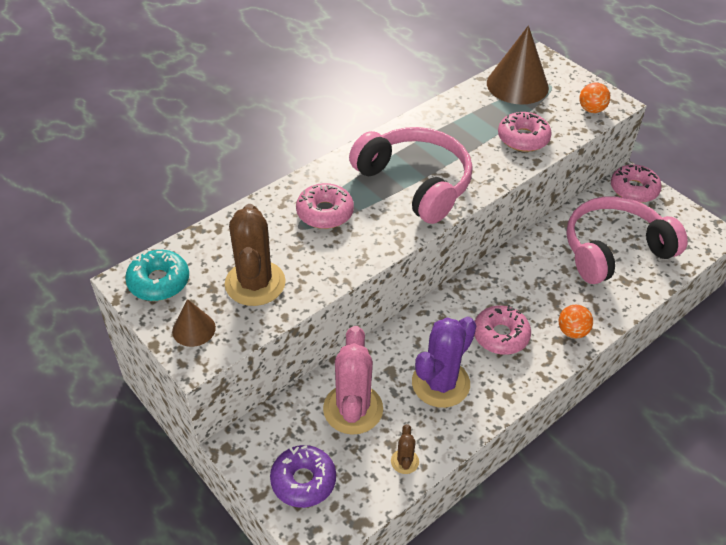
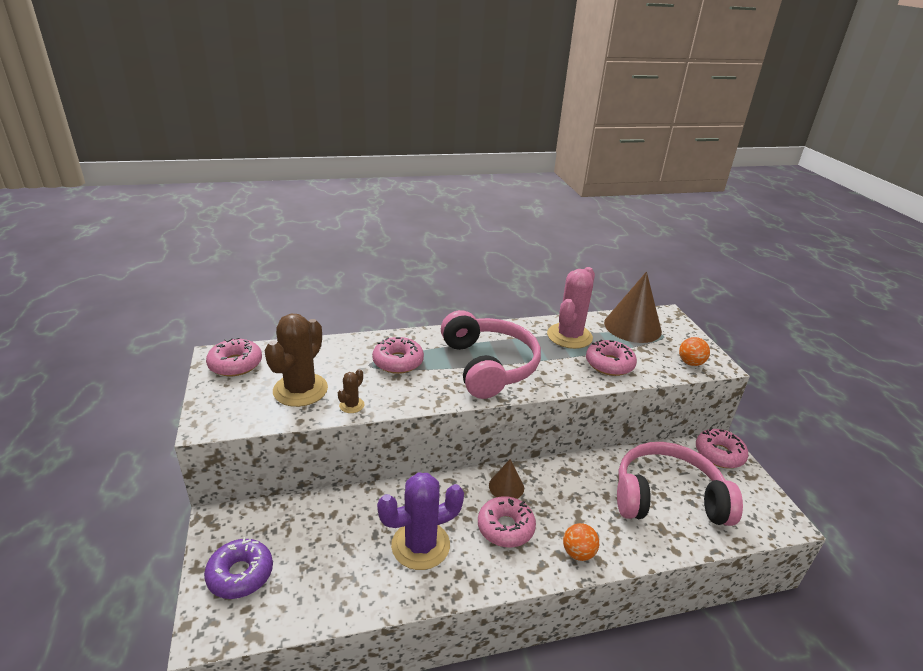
camera: 25 degrees right, 15 degrees down
turquoise donut [125,250,189,301] -> pink donut [206,337,262,376]
brown cone [172,299,216,347] -> brown cone moved to [489,459,524,499]
pink cactus [323,326,383,435] -> pink cactus moved to [547,267,595,349]
brown cactus [391,424,419,474] -> brown cactus moved to [338,369,364,413]

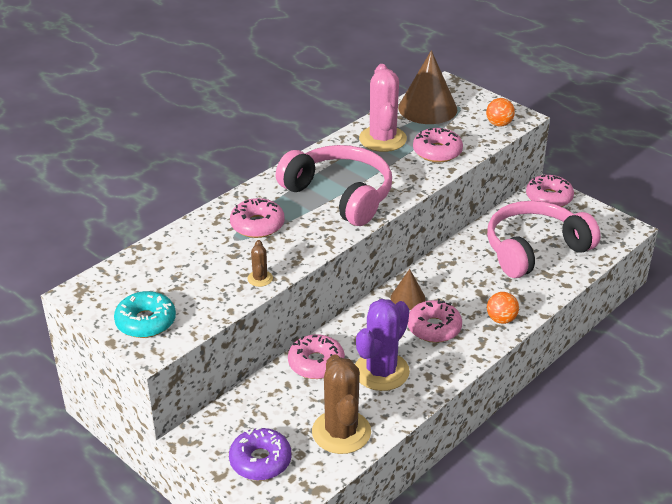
camera: 30 degrees left, 5 degrees up
pink donut [206,337,262,376] -> pink donut moved to [288,334,345,379]
brown cactus [264,314,328,407] -> brown cactus moved to [312,354,371,454]
none -> turquoise donut [114,291,176,338]

